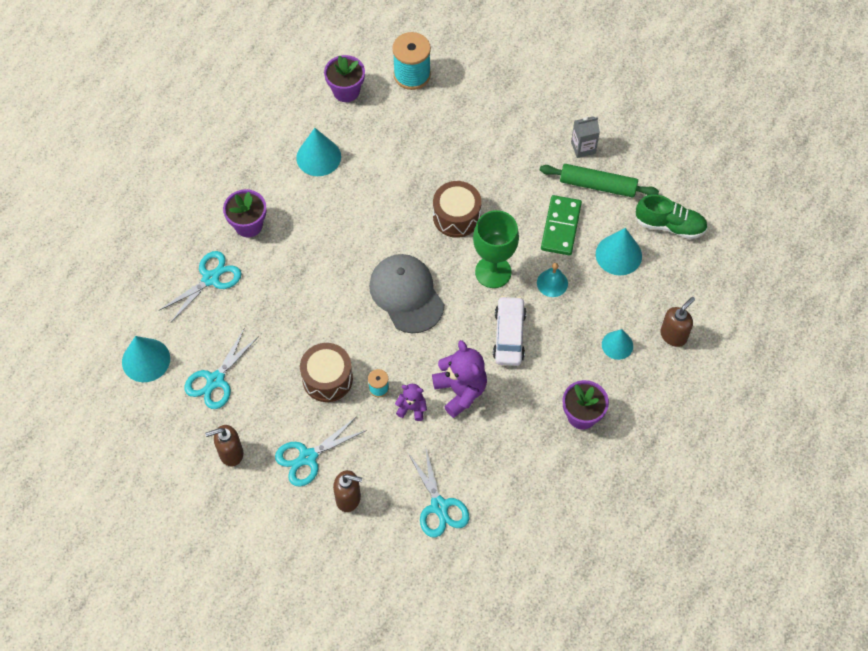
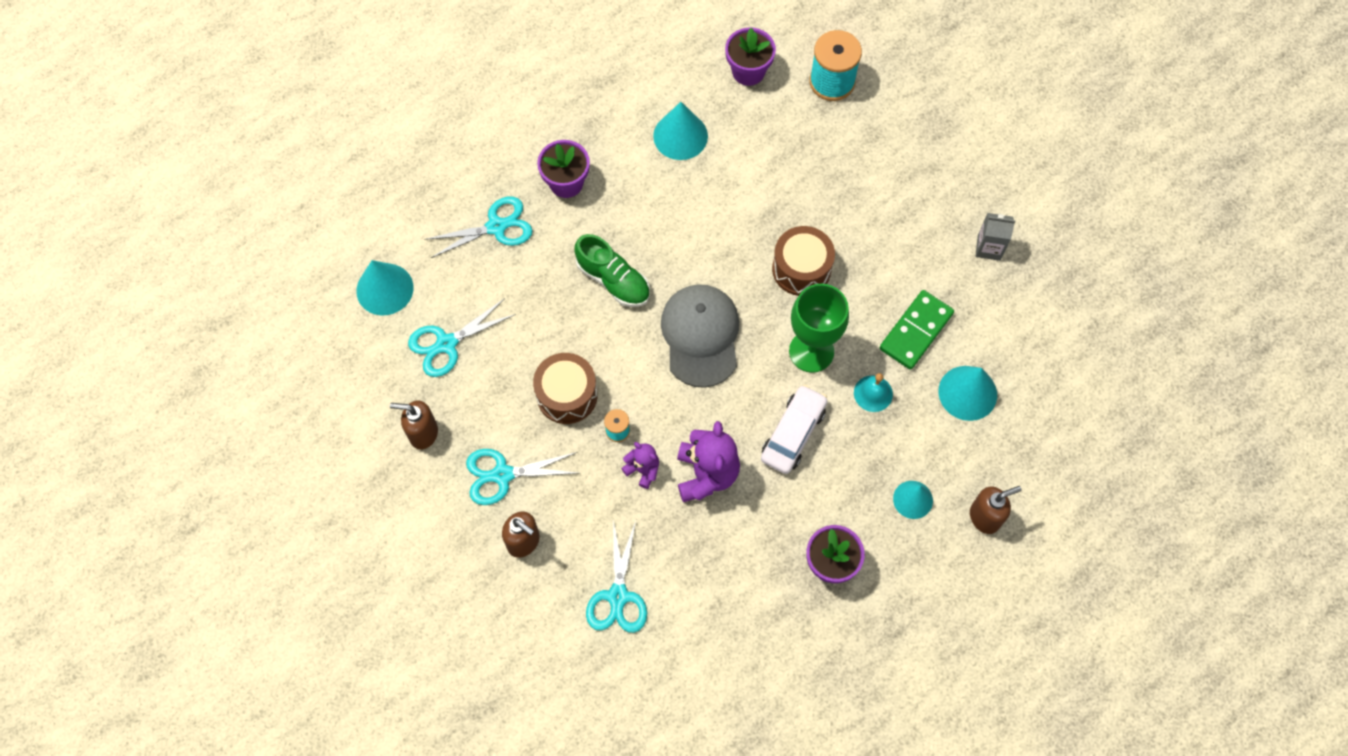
camera: 25 degrees right, 5 degrees up
green rolling pin [540,164,659,198] -> none
green shoe [635,194,708,239] -> green shoe moved to [574,234,650,307]

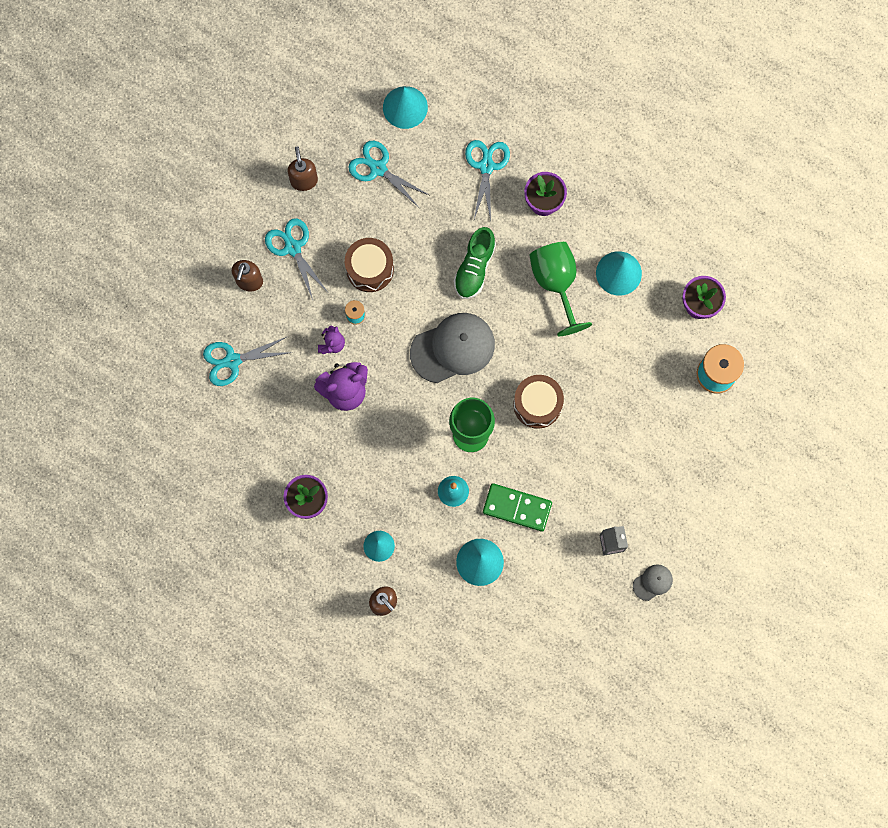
camera: 70 degrees right, 10 degrees up
turquoise scissors [424,197,532,258] -> turquoise scissors turned 135 degrees counterclockwise [465,140,510,220]
white car [761,385,827,474] -> none
none -> green goblet [530,242,592,336]
none -> grey cap [633,564,673,601]

